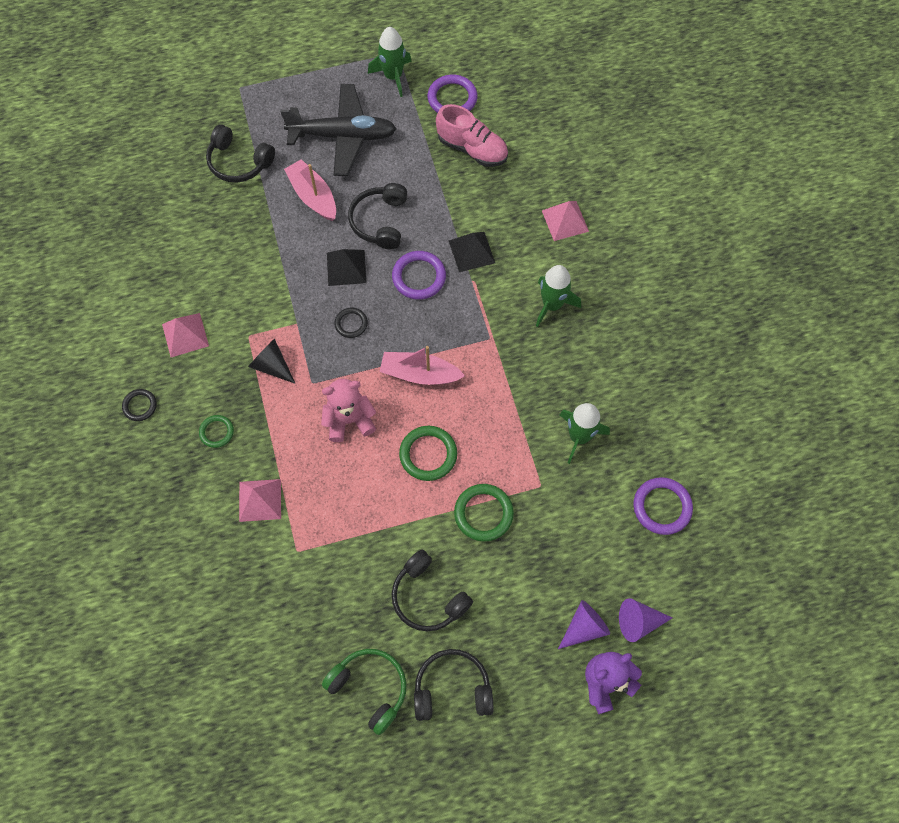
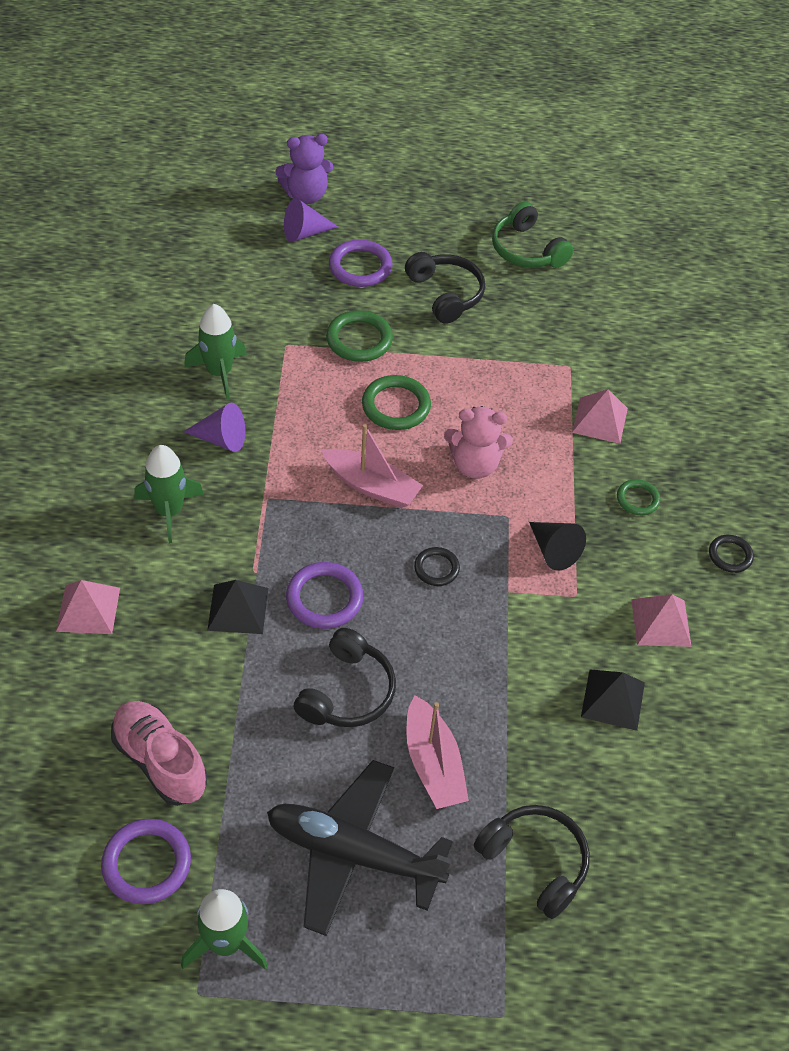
camera: 165 degrees left, 15 degrees down
black pyramid [327,249,366,286] -> black pyramid moved to [581,669,645,731]
black headphones [414,649,494,721] -> none
purple cone [619,598,672,642] -> purple cone moved to [183,403,246,452]
purple ring [633,477,693,535] -> purple ring moved to [329,239,392,287]

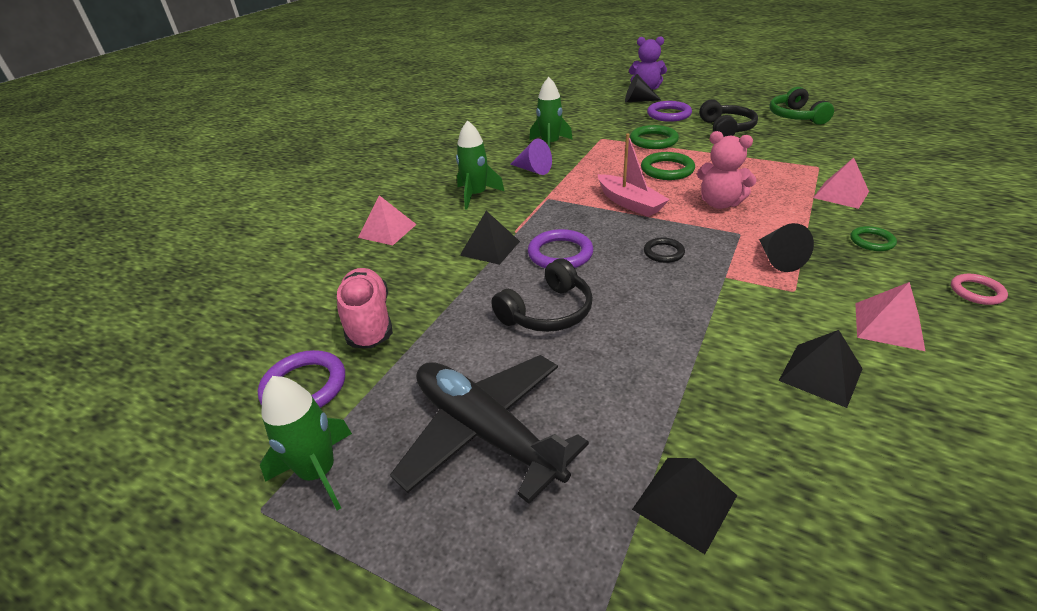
camera: 30 degrees right, 15 degrees down
purple cone [284,198,338,242] -> black cone [625,74,661,102]
pink boat [406,695,469,809] -> none
black headphones [474,805,590,919] -> black pyramid [632,458,737,554]
black ring [709,535,754,573] -> pink ring [951,274,1008,305]

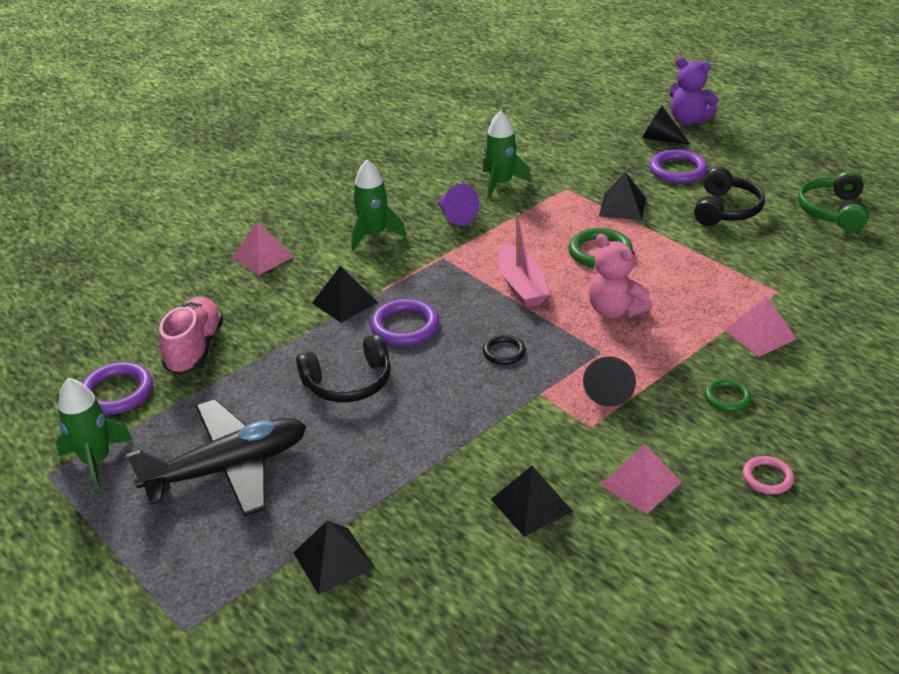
camera: 20 degrees right, 0 degrees up
black plane [390,355,589,504] -> black plane turned 90 degrees clockwise [126,399,306,517]
green ring [630,125,679,149] -> black pyramid [599,172,646,220]

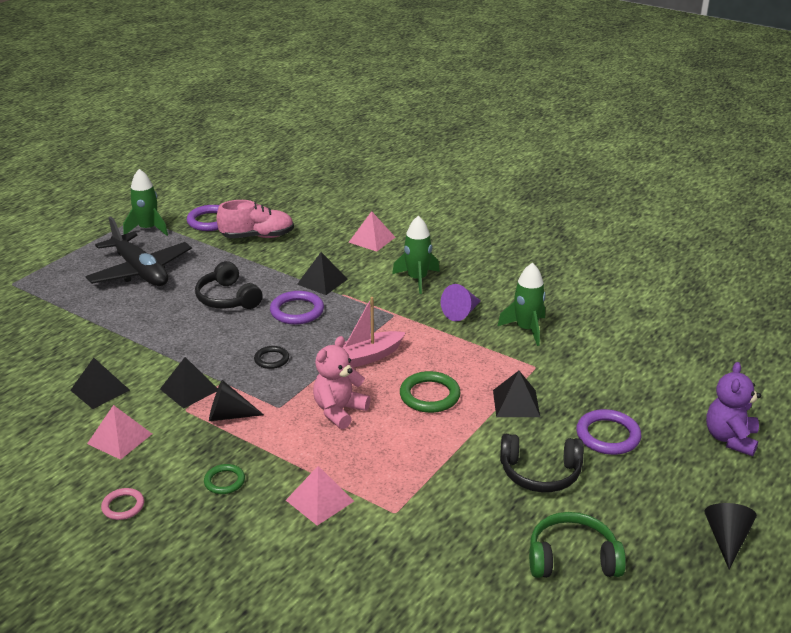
camera: 75 degrees right, 5 degrees down
black pyramid [293,520,375,595] -> black pyramid moved to [160,357,218,408]
black cone [642,105,690,144] -> black cone moved to [704,503,757,569]

